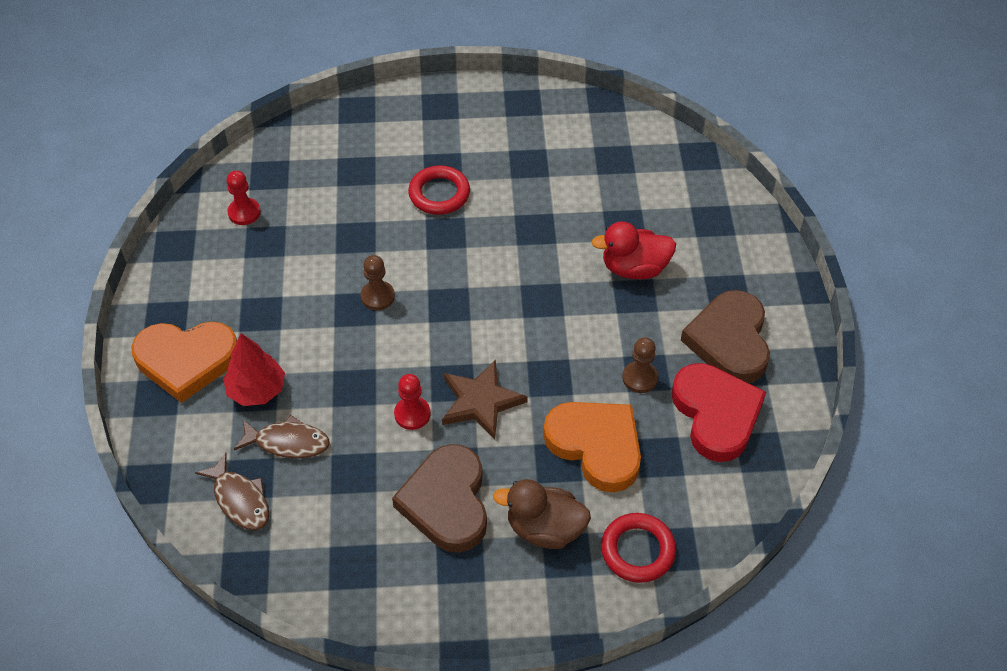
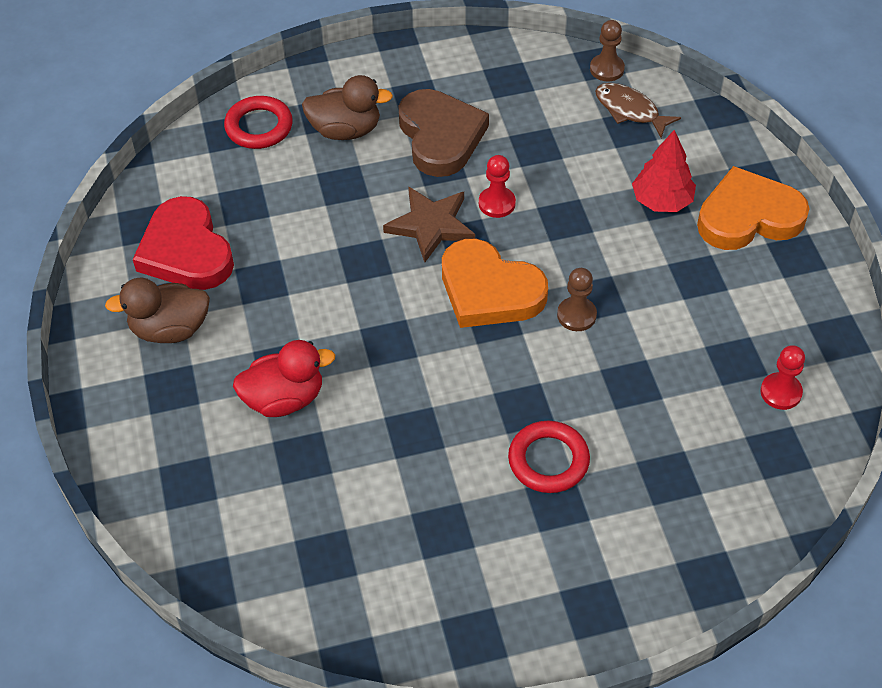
camera: 170 degrees right, 0 degrees up
brown fish [234,415,330,459] -> none
orange heart [543,402,641,492] -> orange heart moved to [442,239,548,328]
brown pawn [622,337,658,393] -> brown pawn moved to [590,20,625,81]
brown heart [681,290,770,383] -> brown duck [105,278,210,343]

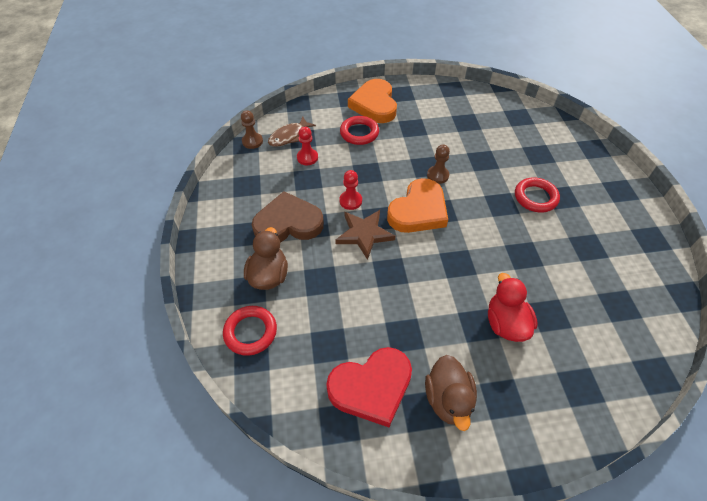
camera: 85 degrees left, 0 degrees up
red tree [632,130,696,212] -> red ring [340,116,379,145]
red pawn [760,345,805,410] -> red pawn moved to [297,127,318,165]

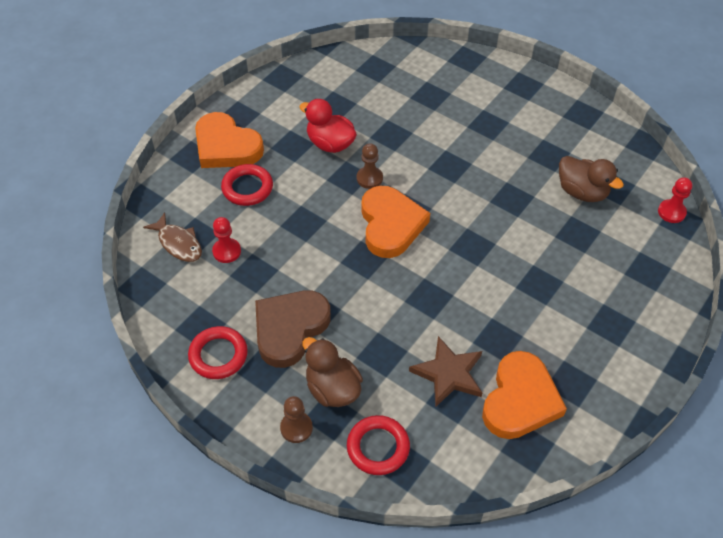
camera: 45 degrees left, 0 degrees up
brown pawn [241,110,263,149] -> brown pawn moved to [280,396,313,443]
brown fish [268,117,316,147] -> brown fish turned 45 degrees counterclockwise [143,212,202,262]
red heart [326,347,412,427] -> orange heart [482,351,567,439]
brown star [335,210,396,260] -> brown star moved to [409,336,482,407]
red pawn [340,170,362,210] -> red pawn moved to [658,177,692,223]
brown duck [425,355,477,431] -> brown duck moved to [559,156,624,202]
red duck [488,273,538,342] -> red duck moved to [299,99,357,153]
red ring [515,178,560,213] -> red ring moved to [188,326,248,379]

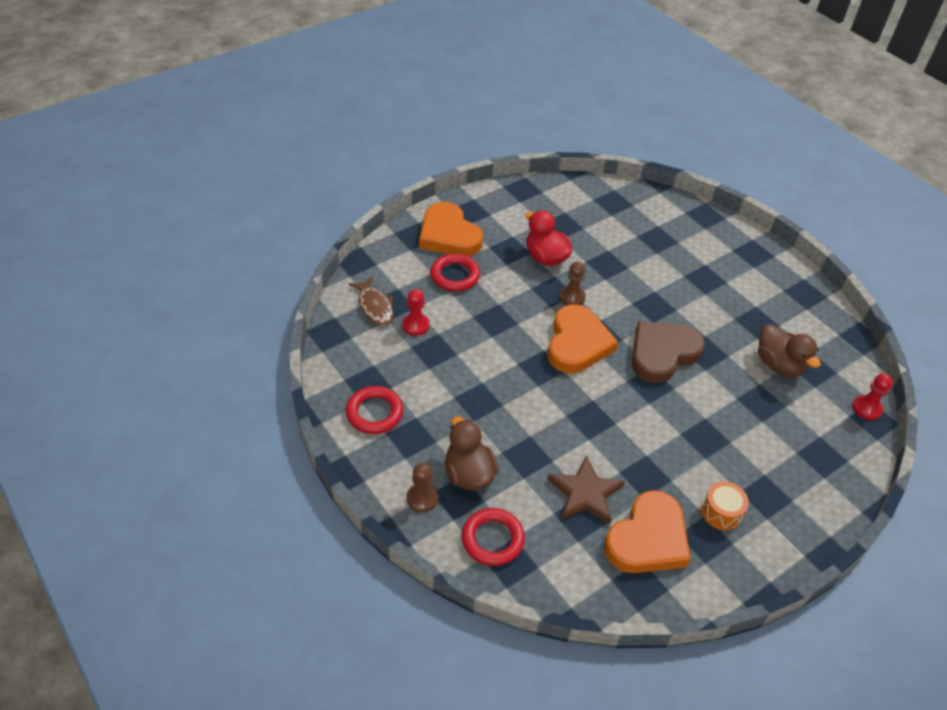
camera: 15 degrees right, 5 degrees down
brown heart [255,290,331,368] -> brown heart moved to [632,321,705,383]
none -> orange drum [701,481,749,530]

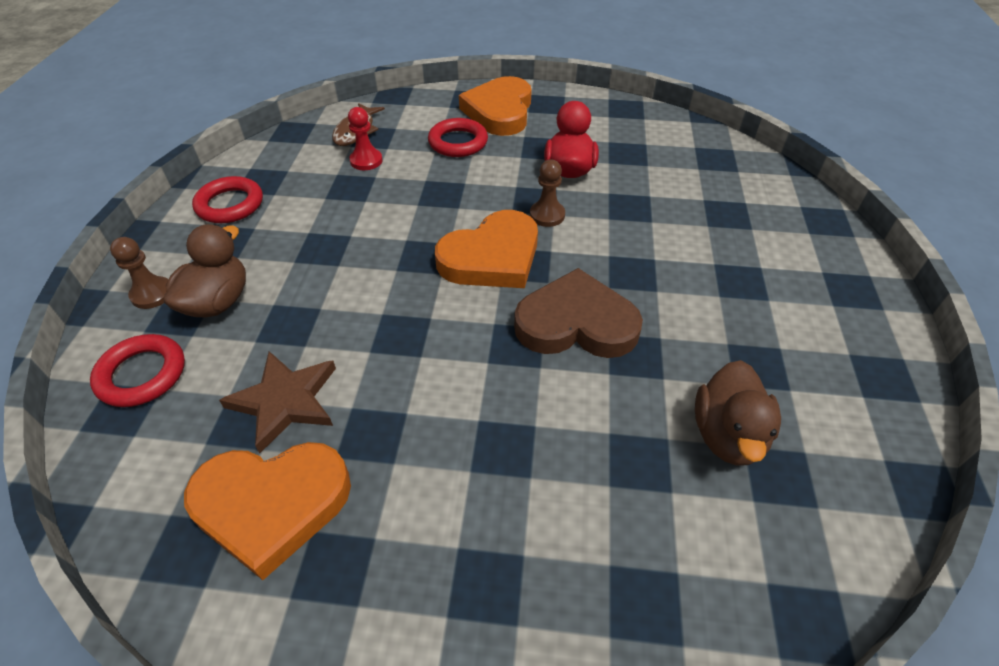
camera: 45 degrees right, 0 degrees up
orange drum [701,481,749,530] -> none
red pawn [852,374,893,420] -> none

